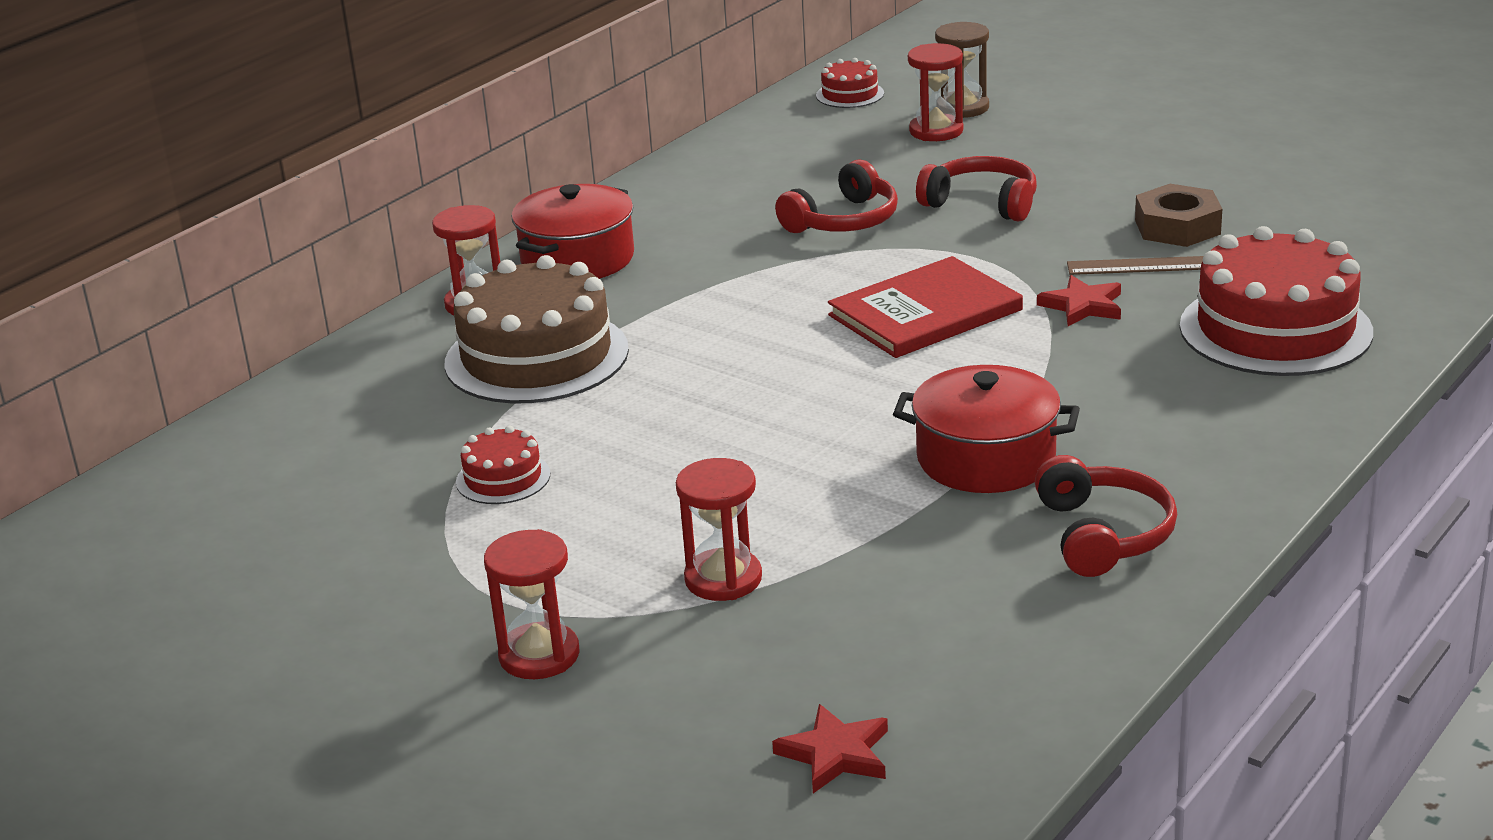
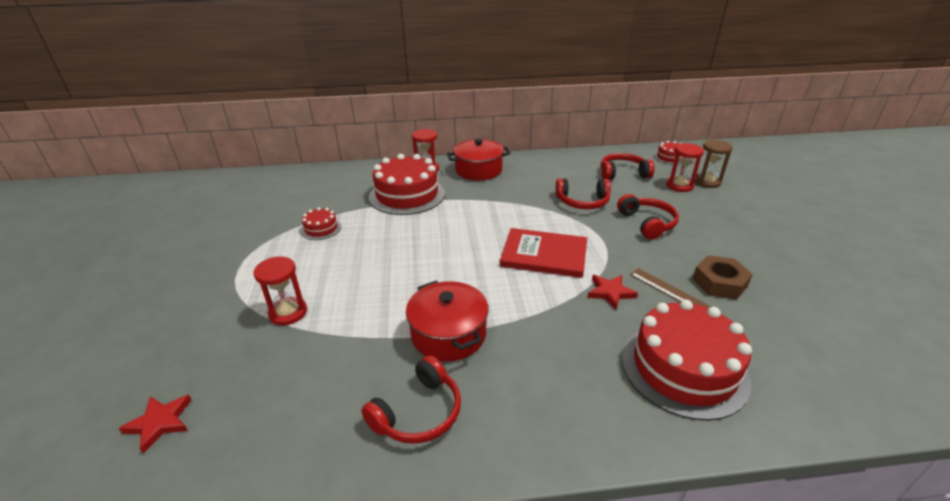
camera: 45 degrees right, 5 degrees up
brown cake [445,255,629,403] -> red cake [369,154,445,215]
red hourglass [484,529,580,679] -> none
none -> red headphones [601,153,654,180]

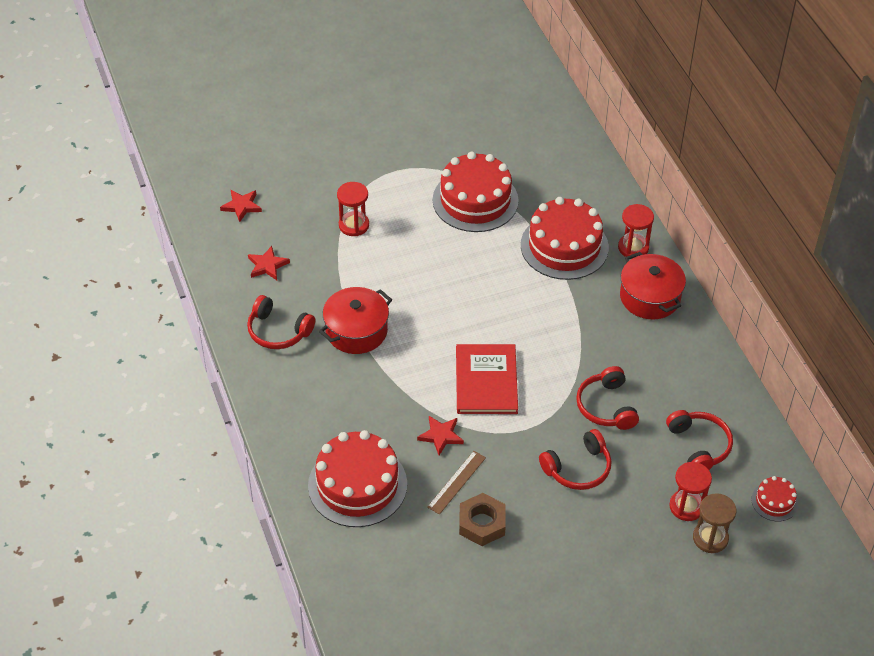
camera: 75 degrees right, 15 degrees up
red cake [301,207,341,240] -> red cake [433,152,519,232], size x2.15
none -> red star [248,246,290,280]

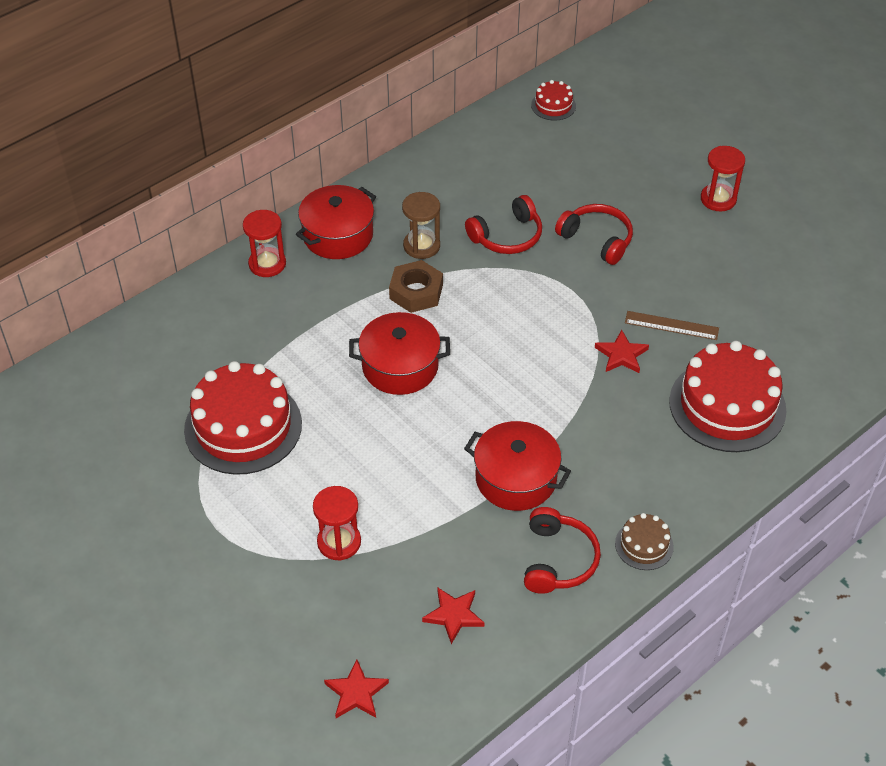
camera: 110 degrees left, 0 degrees up
red book [456,344,518,414] -> none
brown nut [459,493,506,546] -> brown nut moved to [389,260,443,313]
red cake [521,197,609,280] -> none
red headphones [666,410,733,470] -> none
red hourglass [669,462,712,521] -> red hourglass moved to [701,146,745,212]
brown hourglass [693,493,736,553] -> brown hourglass moved to [402,192,440,259]
none -> red pot [349,312,450,395]
none -> brown cake [615,513,674,570]

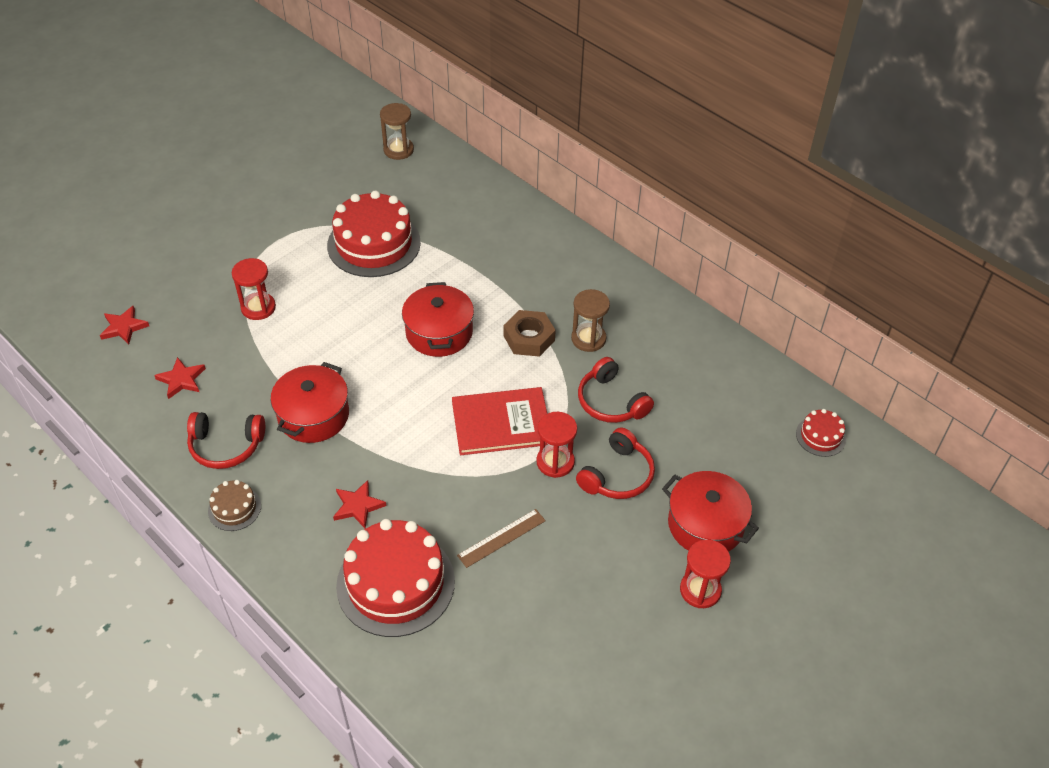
camera: 85 degrees right, 0 degrees up
red hourglass [243,210,286,277] -> red hourglass moved to [537,412,577,478]
red pot [296,185,376,259] -> red pot moved to [662,471,759,552]
red star [595,329,649,373] -> red star moved to [333,480,387,528]
brown ruler [625,311,719,340] -> brown ruler turned 45 degrees clockwise [457,509,546,568]
none -> brown hourglass [380,103,414,160]
none -> red book [452,387,548,455]

